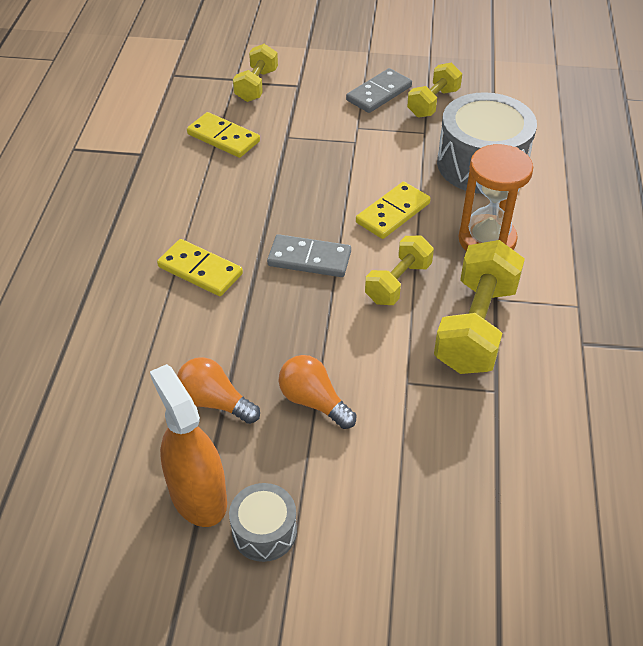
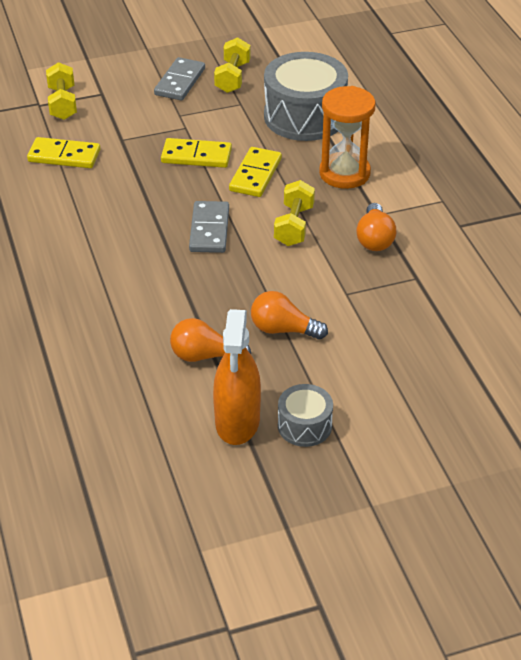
camera: 25 degrees left, 5 degrees down
orange spray bottle [150,364,227,527] -> orange spray bottle turned 120 degrees counterclockwise [213,309,261,445]
yellow domino [157,239,243,296] -> yellow domino moved to [161,138,232,168]
grey domino [267,234,351,277] -> grey domino turned 75 degrees counterclockwise [189,201,229,253]
yellow dumbbell [434,240,525,374] -> orange light bulb [356,203,396,251]

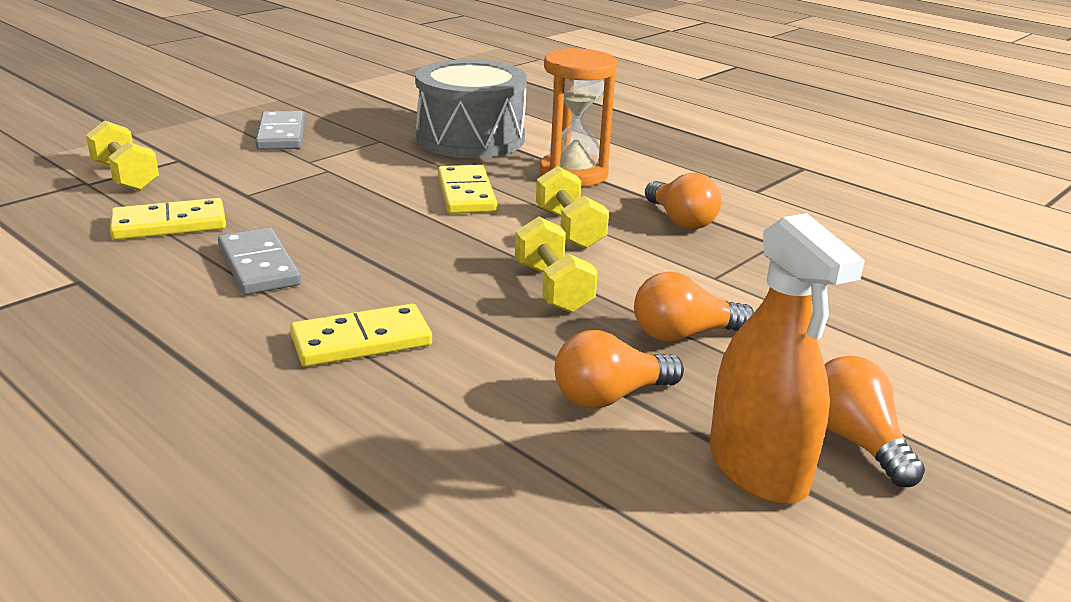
camera: 30 degrees left, 15 degrees down
yellow domino [161,138,232,168] -> yellow domino moved to [290,303,432,367]
grey domino [189,201,229,253] -> grey domino moved to [218,227,301,295]
yellow dumbbell [214,37,251,93] -> yellow dumbbell moved to [515,216,598,313]
grey drum [278,384,333,447] -> orange light bulb [824,356,925,487]

